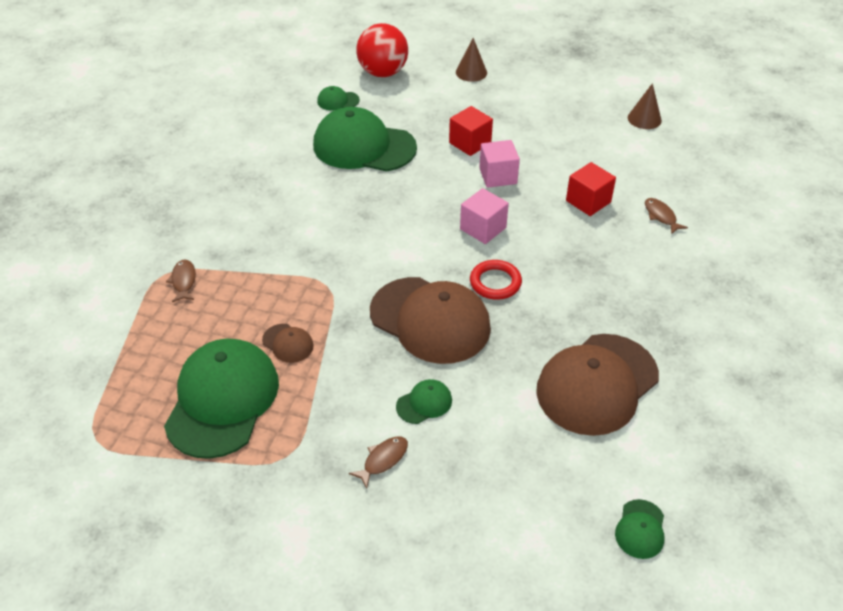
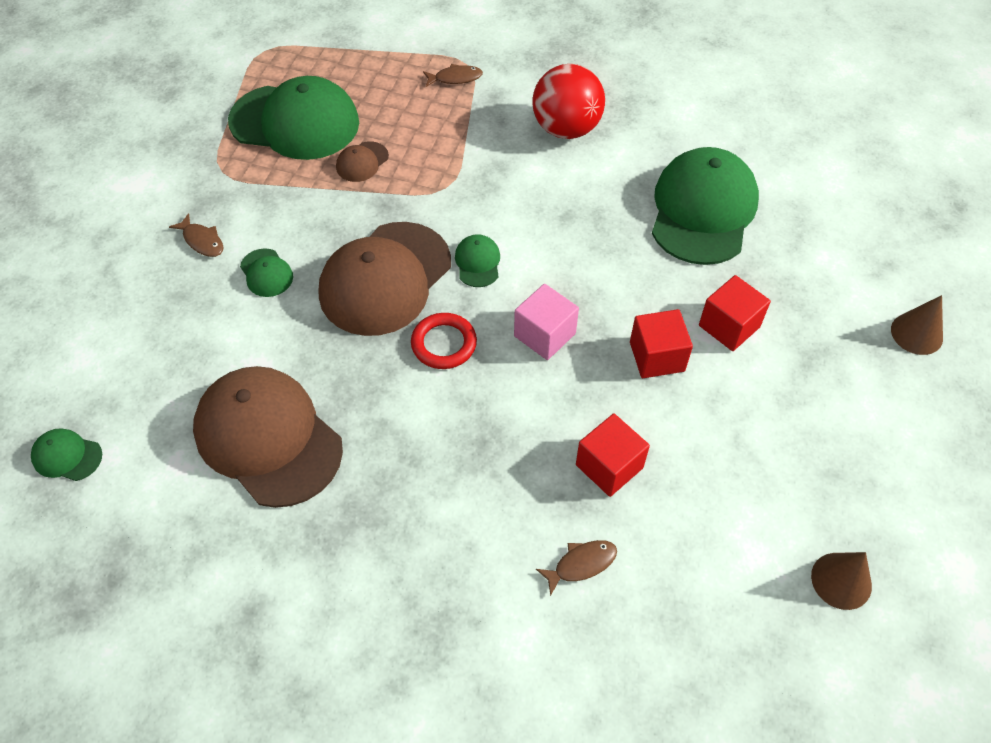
camera: 90 degrees right, 10 degrees up
green cap [317,86,360,110] -> green cap moved to [455,234,500,287]
red ball [356,23,408,77] -> red ball moved to [532,64,605,139]
pink cube [479,140,520,188] -> red cube [630,309,693,378]

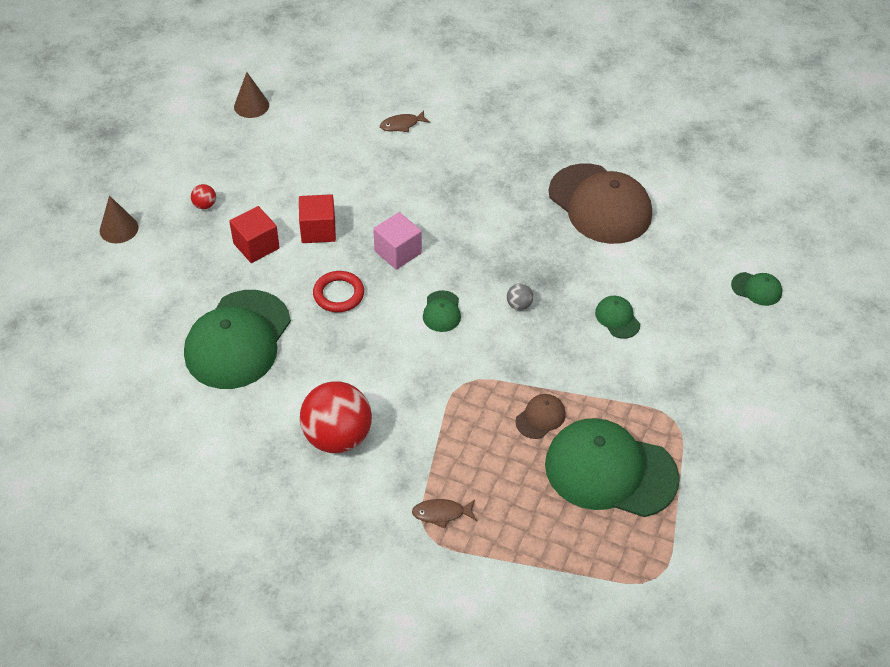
camera: 175 degrees left, 5 degrees down
green cap [31,428,102,481] -> green cap moved to [731,272,782,306]
brown fish [169,213,223,257] -> none
brown cap [319,222,451,336] -> grey ball [507,284,533,310]
red ring [411,313,477,369] -> red ring moved to [313,271,364,312]
red cube [576,413,650,497] -> none
none -> red ball [191,184,216,209]

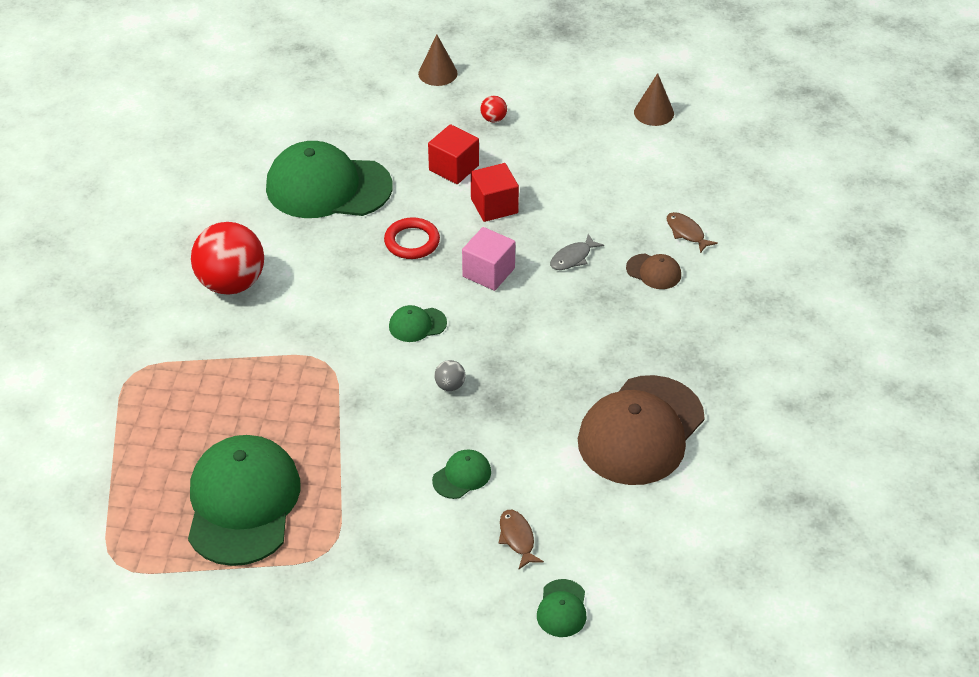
camera: 75 degrees right, 5 degrees down
brown fish [412,499,477,529] -> brown fish moved to [498,510,544,570]
brown cap [515,394,566,439] -> brown cap moved to [626,254,681,289]
none -> grey fish [550,234,604,270]

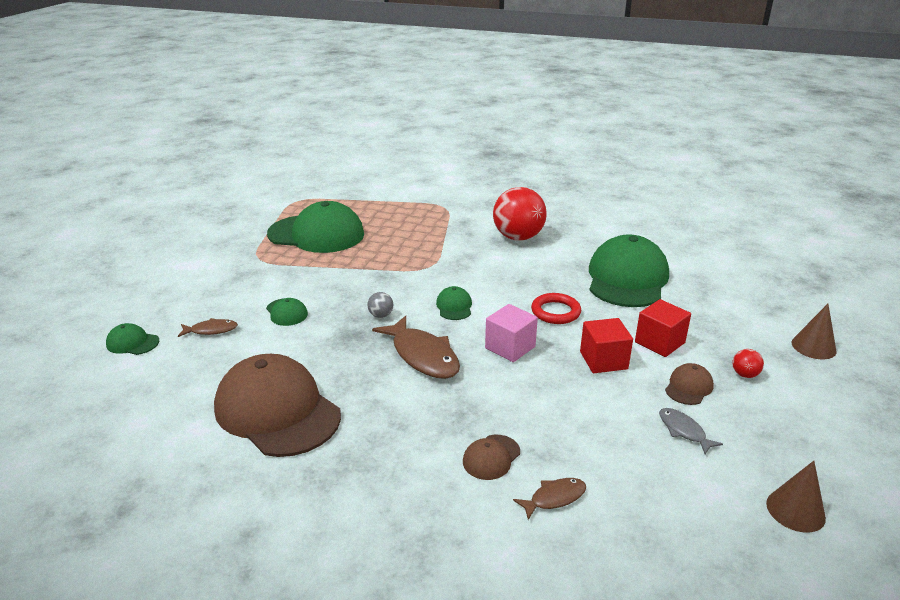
camera: 100 degrees right, 15 degrees down
grey fish [550,234,604,270] -> grey fish moved to [659,408,723,454]
none -> brown fish [372,316,460,379]
none -> brown cap [665,363,714,405]

